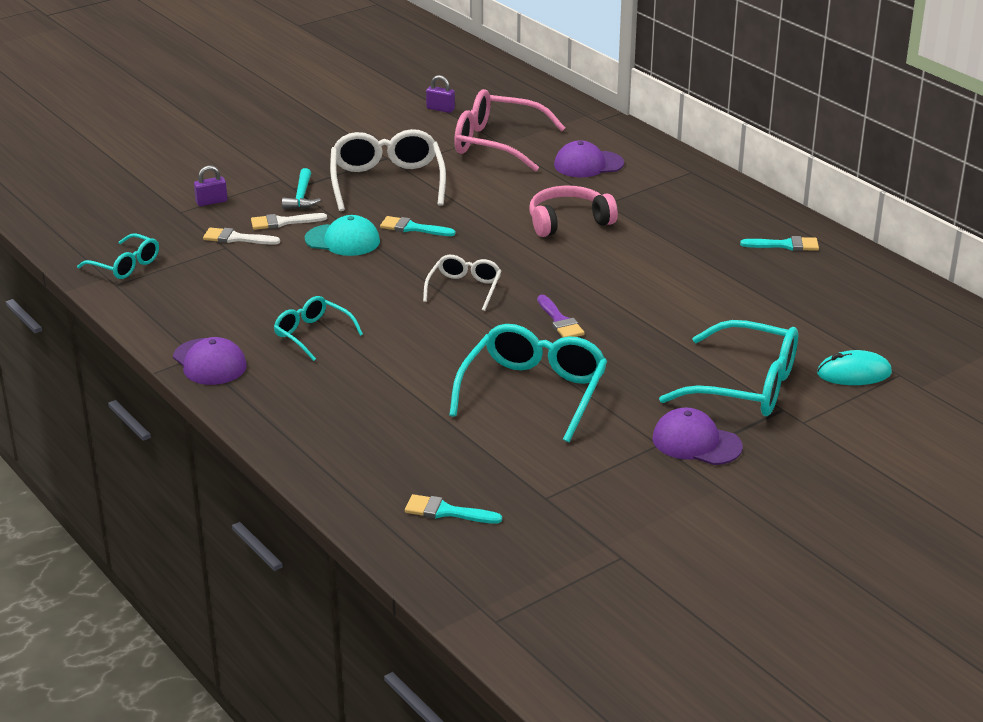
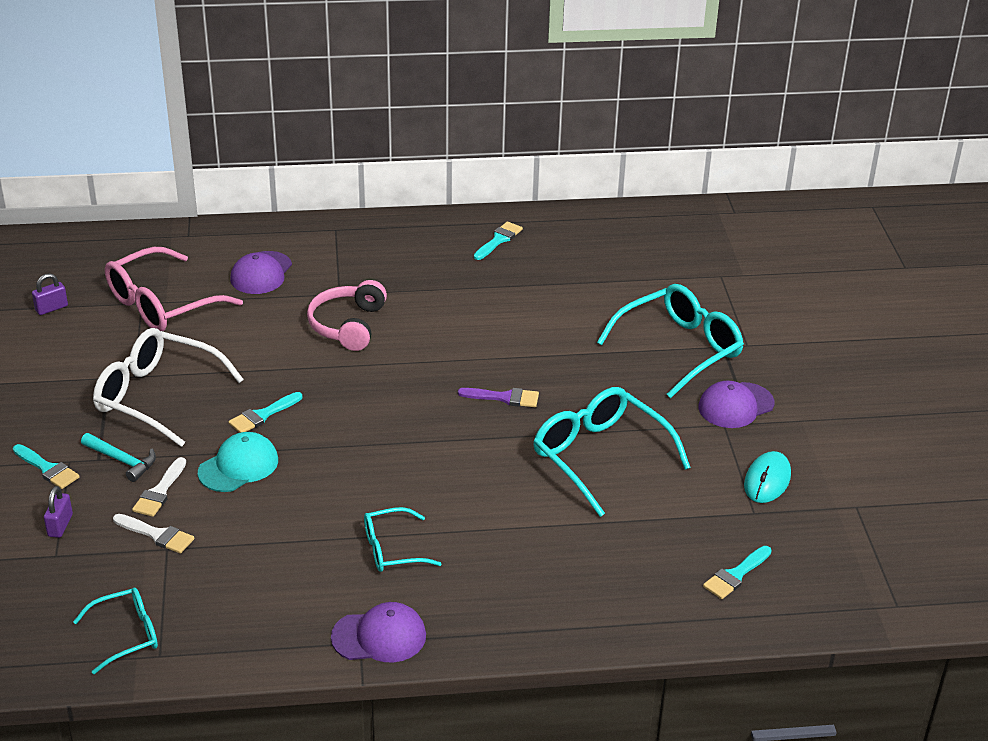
camera: 60 degrees left, 5 degrees up
white brush [203,228,280,245] -> white brush turned 105 degrees counterclockwise [113,514,194,554]
white glasses [423,255,501,311] -> none
turquoise mouse [817,350,892,385] -> turquoise mouse moved to [744,451,791,503]
none -> turquoise brush [13,444,80,489]

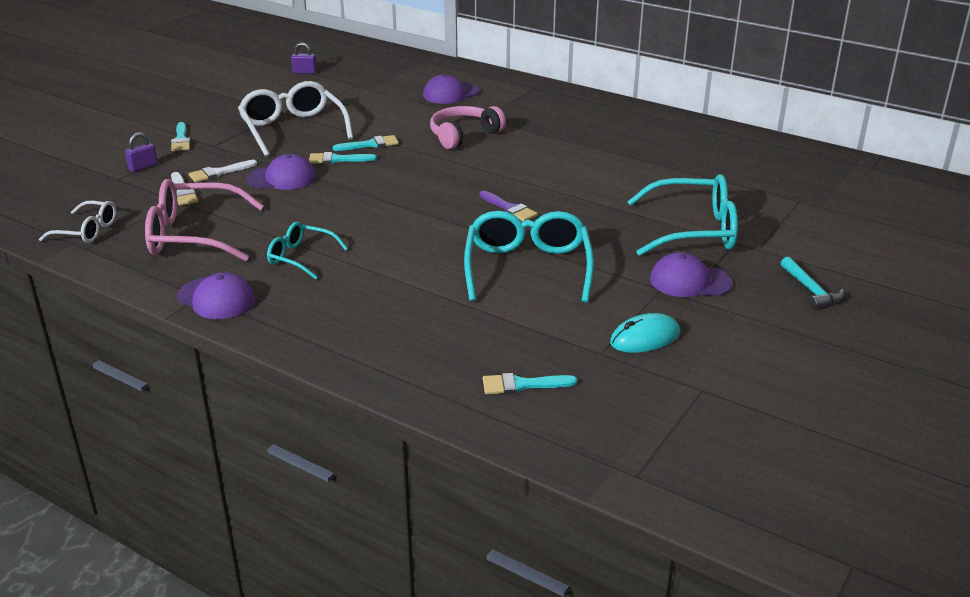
camera: 40 degrees right, 5 degrees down
turquoise glasses [73,588,158,674] -> white glasses [39,201,116,243]
turquoise hammer [81,433,156,482] -> turquoise hammer moved to [781,257,844,309]
pink glasses [105,247,243,331] -> pink glasses moved to [145,179,264,261]
turquoise cap [198,432,278,492] -> purple cap [246,154,316,190]
turquoise brush [474,221,523,260] -> turquoise brush moved to [333,135,399,151]

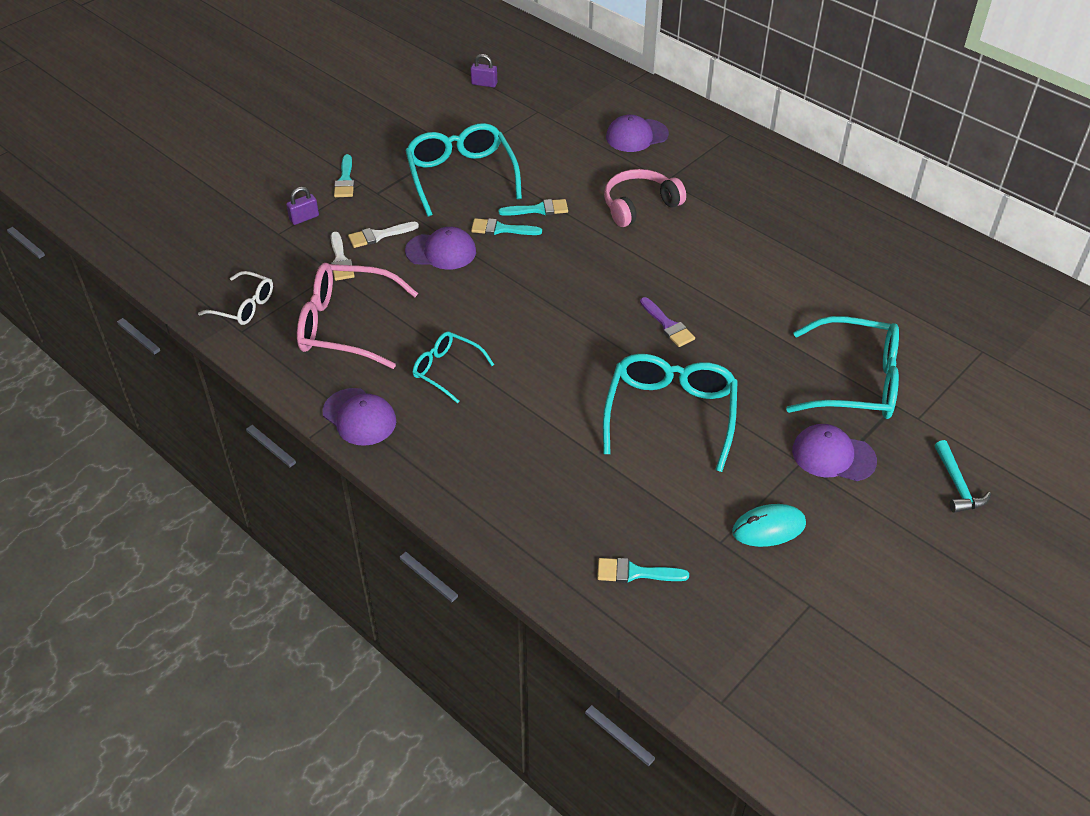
camera: 10 degrees right, 15 degrees up
white glasses [238,81,353,157] -> turquoise glasses [405,123,522,217]

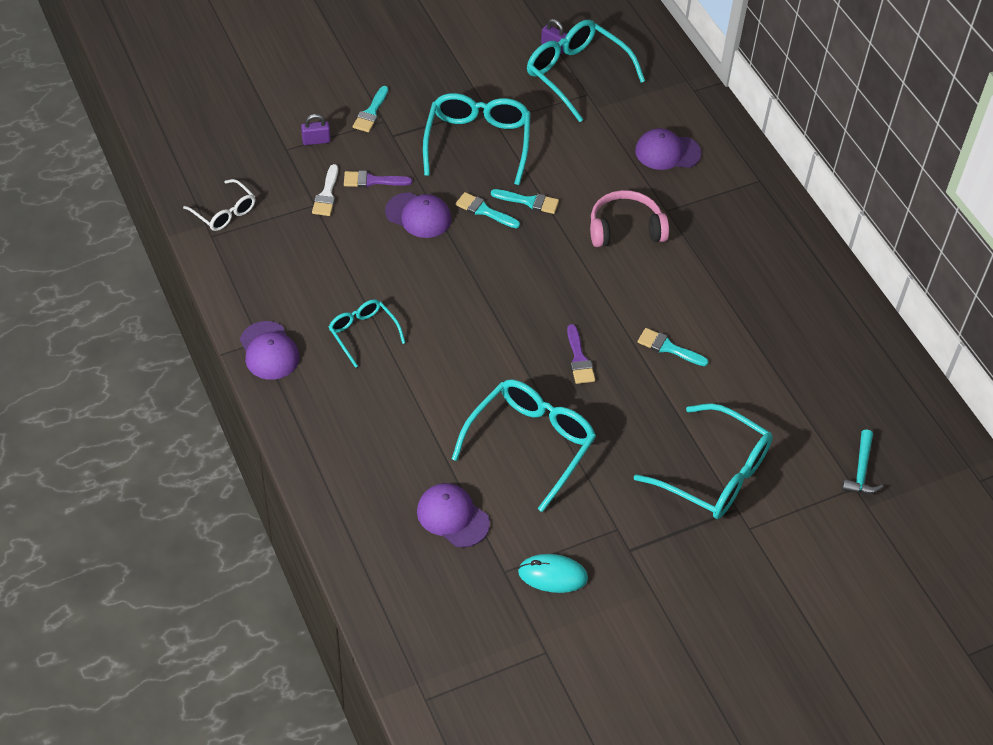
camera: 20 degrees right, 5 degrees up
pink glasses [297,263,418,369] -> none
white brush [348,222,419,248] -> purple brush [344,171,412,188]
turquoise brush [597,558,689,583] -> turquoise brush moved to [638,328,709,366]
purple cap [792,424,877,481] -> purple cap moved to [417,483,490,548]
turquoise hammer [935,440,991,513] -> turquoise hammer moved to [842,429,883,494]
none -> turquoise glasses [527,19,645,122]

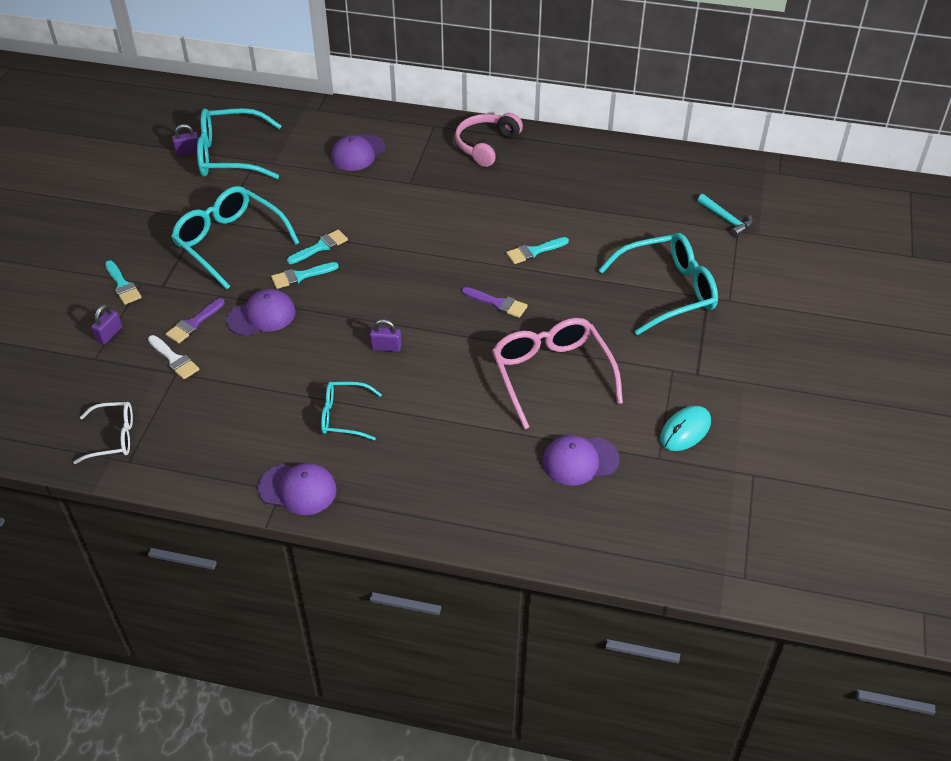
camera: 50 degrees left, 5 degrees down
turquoise glasses [452,379,596,512] -> pink glasses [492,318,623,430]
pink headphones [590,190,669,247] -> pink headphones moved to [455,113,523,167]
none -> purple padlock [370,319,402,352]

